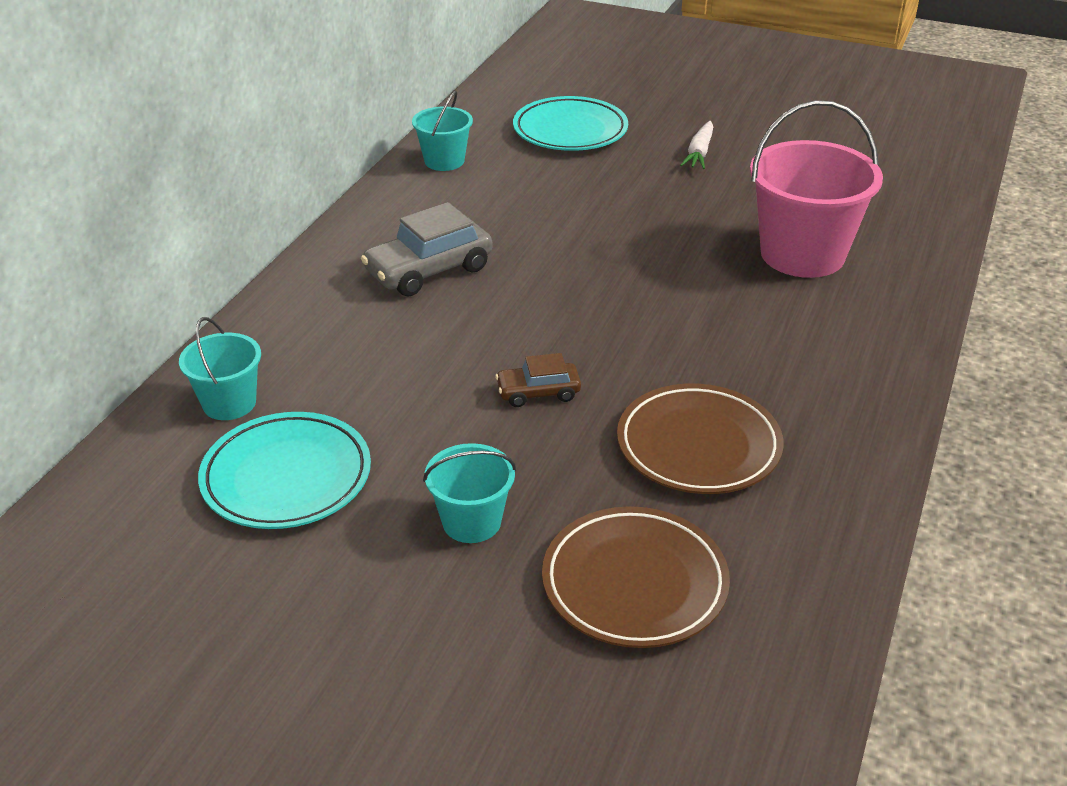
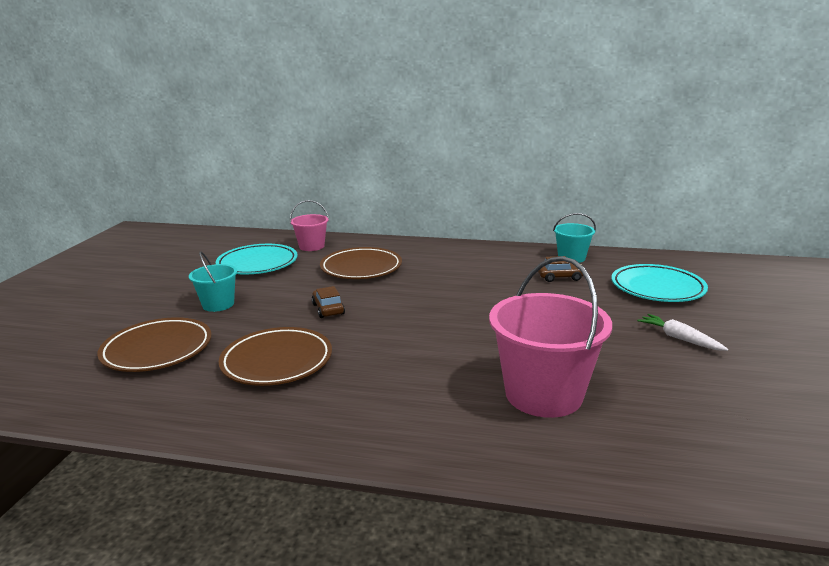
camera: 80 degrees right, 15 degrees down
turquoise bucket [179,317,261,420] -> pink bucket [290,200,329,251]
grey car [361,202,492,296] -> none
white carrot [680,121,713,169] -> white carrot turned 45 degrees clockwise [637,314,728,351]
none -> brown plate [320,247,402,279]
none -> brown car [538,256,583,282]

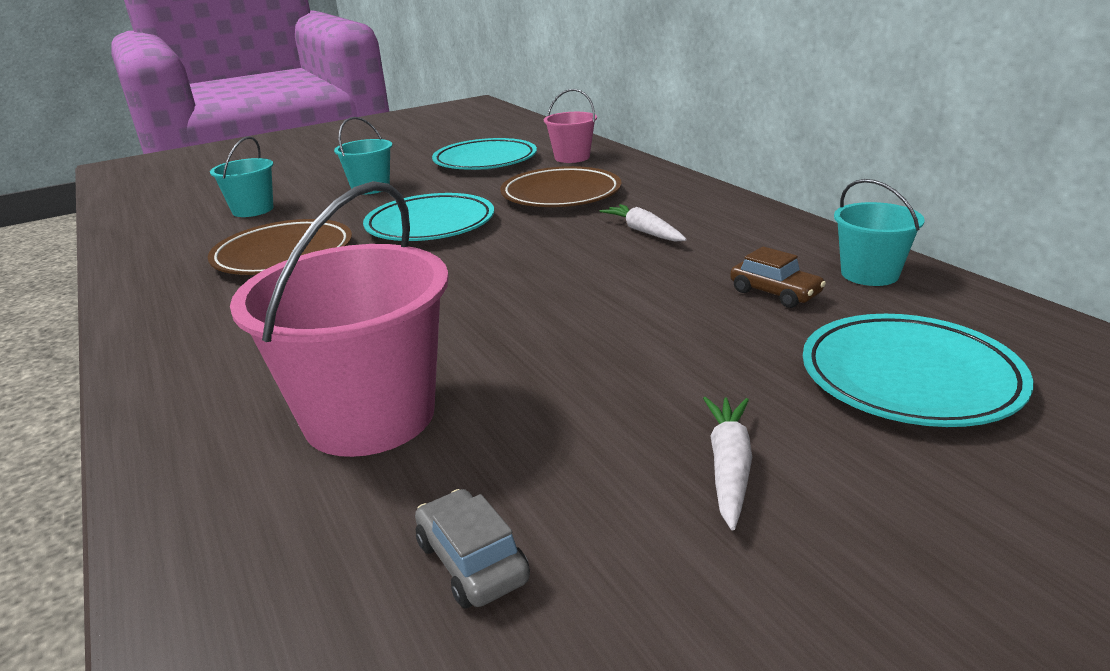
camera: 50 degrees right, 5 degrees up
brown plate [97,317,211,372] -> turquoise bucket [210,136,273,217]
brown car [312,286,345,318] -> turquoise plate [363,193,494,241]
none -> grey car [415,489,530,608]
none -> white carrot [600,204,687,242]

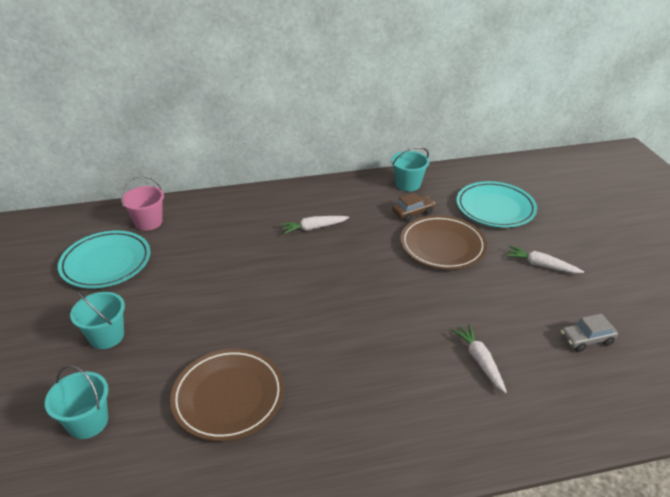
camera: 75 degrees left, 10 degrees up
pink bucket [230,181,449,457] -> white carrot [452,324,507,393]
turquoise plate [363,193,494,241] -> none
brown plate [500,166,622,207] -> brown plate moved to [400,215,487,269]

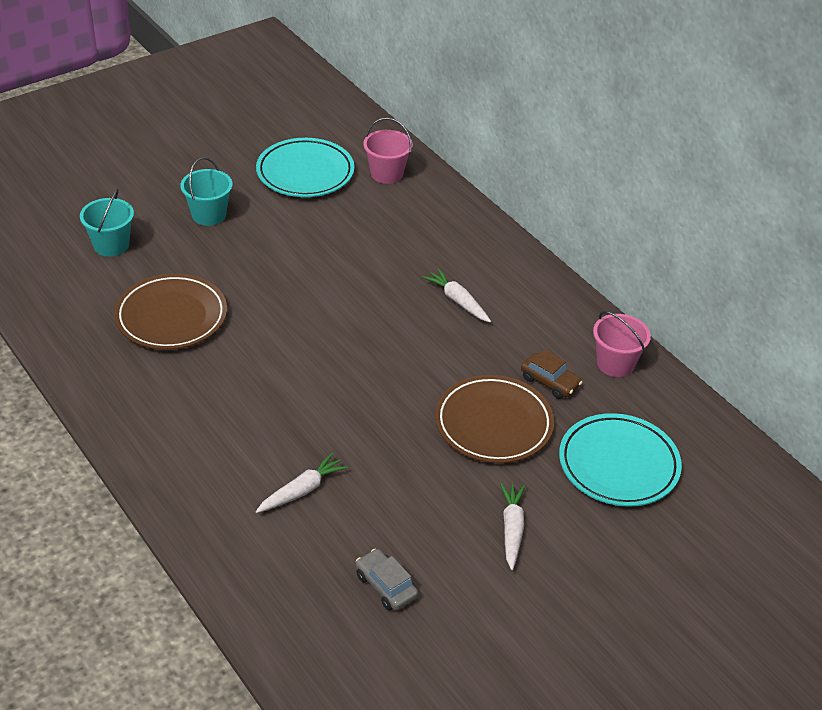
camera: 65 degrees right, 5 degrees up
turquoise bucket [391,147,429,191] -> pink bucket [593,311,651,377]

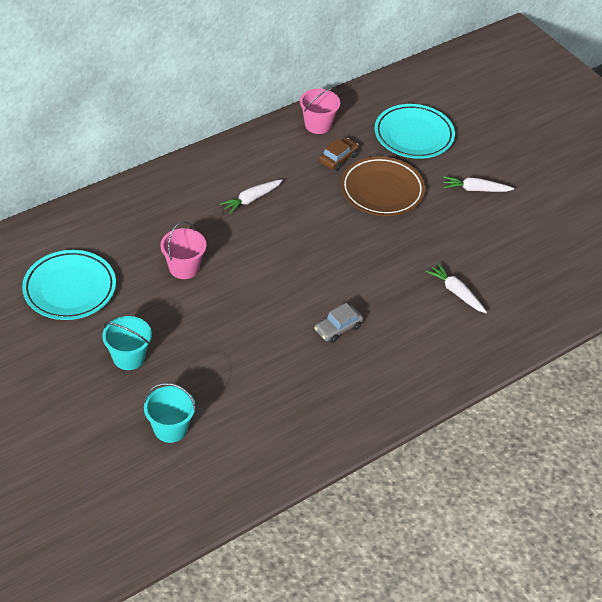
camera: 90 degrees left, 5 degrees up
brown plate [114,274,227,350] -> none
grey car [356,549,418,611] -> grey car moved to [314,303,363,343]
pink bucket [363,118,413,184] -> pink bucket moved to [161,221,207,279]

